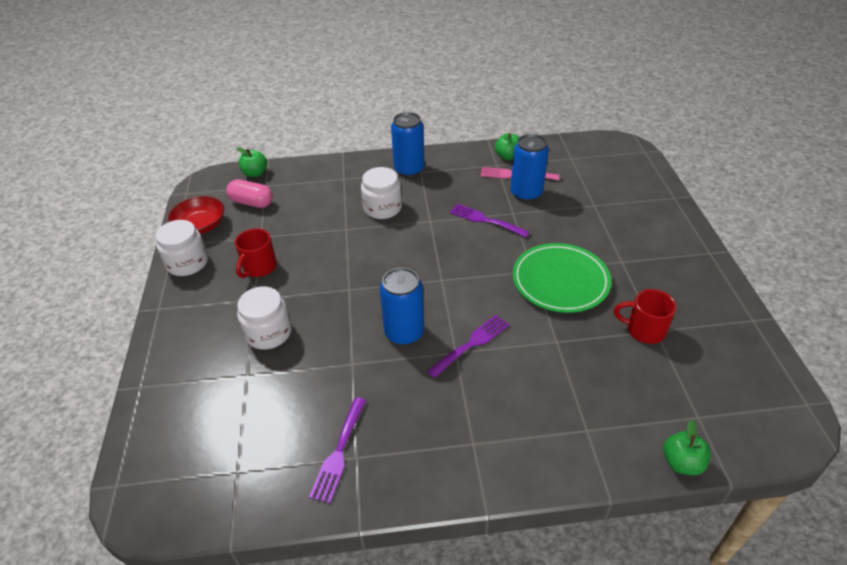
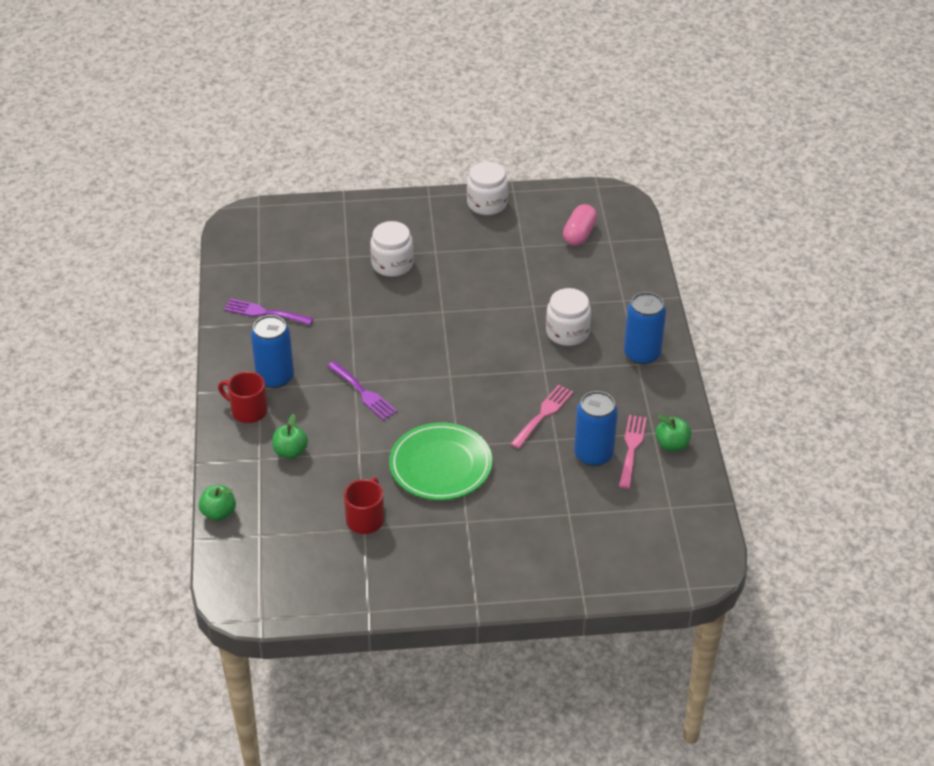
camera: 90 degrees right, 0 degrees up
red bowl [168,196,224,234] -> none
red mug [235,228,277,278] -> red mug moved to [218,371,268,423]
green apple [236,147,267,177] -> green apple moved to [272,414,308,459]
blue can [380,268,424,345] -> blue can moved to [251,315,294,388]
purple fork [449,204,530,238] -> pink fork [510,385,573,449]

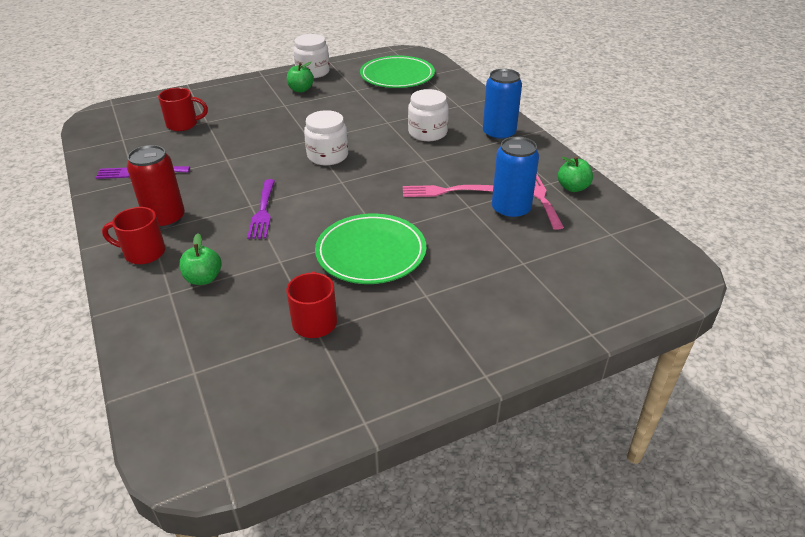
camera: 20 degrees left, 5 degrees down
green apple [199,485,236,521] -> green apple moved to [287,62,314,92]
blue can [251,315,294,388] -> red can [127,145,185,229]
purple fork [327,361,397,420] -> purple fork turned 60 degrees clockwise [247,179,275,239]
white jar [370,221,414,277] -> white jar moved to [304,110,348,165]
pink fork [510,385,573,449] -> pink fork turned 105 degrees counterclockwise [403,185,493,197]
pink capsule [563,204,597,246] -> green plate [360,55,435,88]
none -> red mug [158,88,208,131]

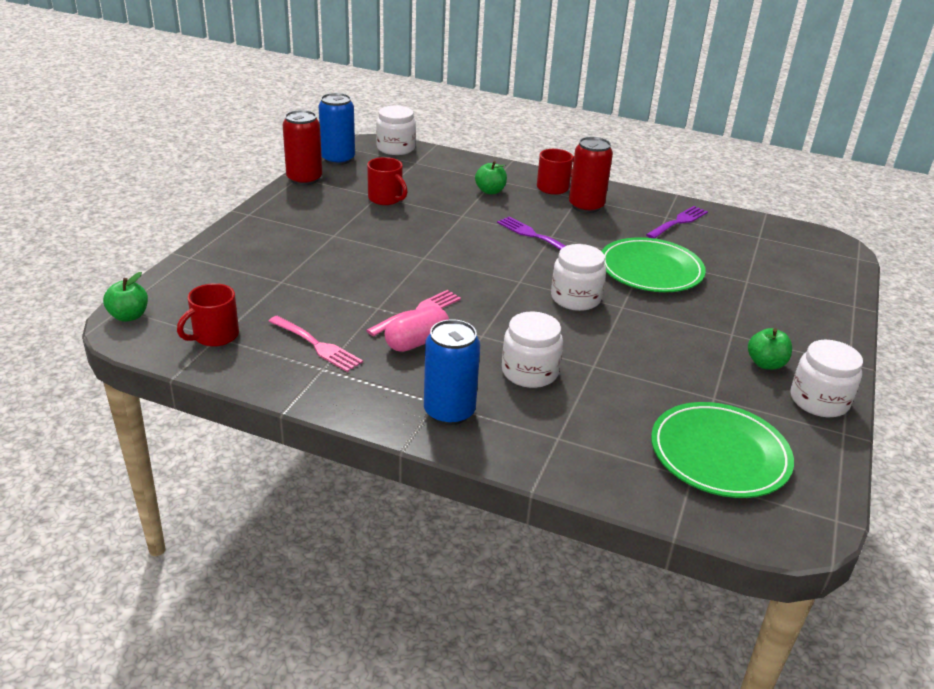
camera: 135 degrees right, 5 degrees down
red mug [158,88,208,131] -> red mug moved to [177,283,239,347]
green plate [315,214,426,284] -> green plate moved to [602,237,706,292]
blue can [492,137,539,219] -> blue can moved to [319,93,355,165]
green apple [558,156,593,192] -> green apple moved to [103,272,148,322]
none -> red can [282,110,322,185]
none -> white jar [376,106,416,155]
none -> pink capsule [385,306,449,352]

